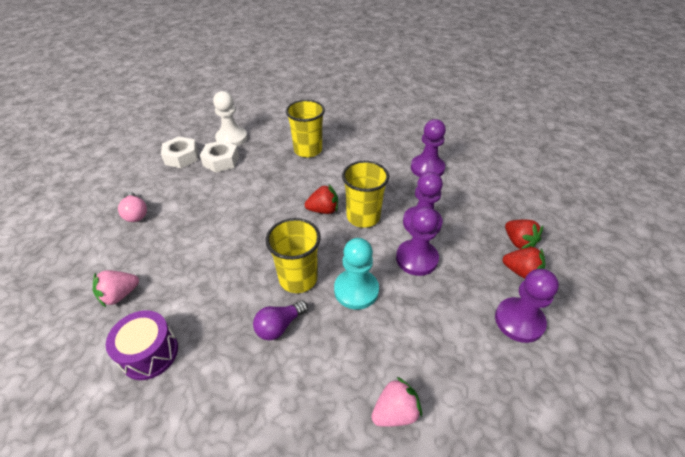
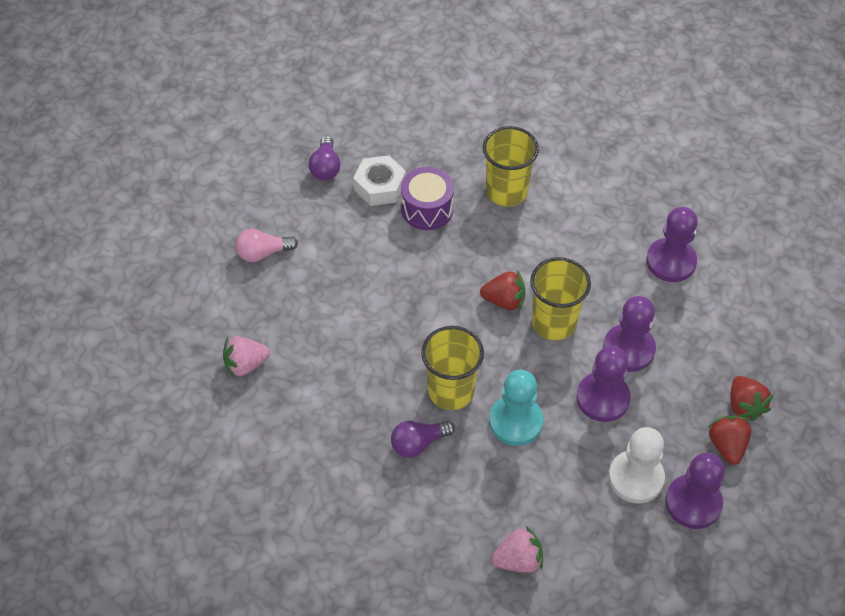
camera: 15 degrees right, 10 degrees up
purple drum [106,310,178,380] -> purple drum moved to [401,167,454,230]
pink light bulb [118,192,147,222] -> pink light bulb turned 90 degrees clockwise [236,229,298,262]
white nut [161,137,198,168] -> purple light bulb [309,136,340,181]
white pawn [213,91,248,146] -> white pawn moved to [609,427,665,503]
red strawberry [503,247,545,279] -> red strawberry turned 135 degrees counterclockwise [708,416,751,465]

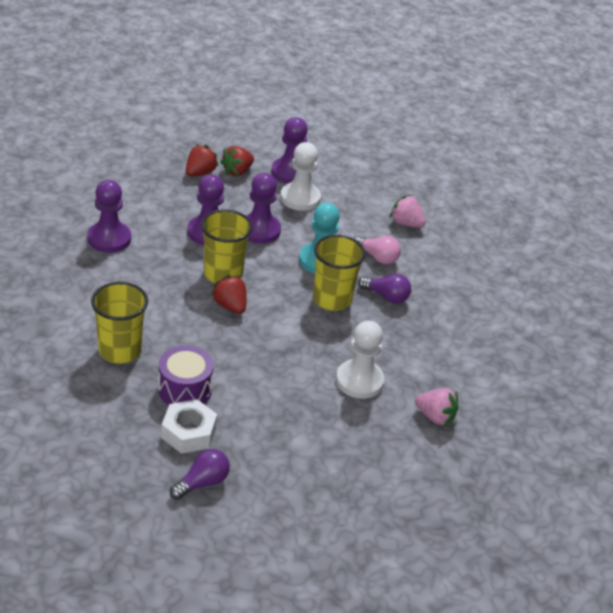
camera: 135 degrees left, 15 degrees down
pink light bulb [236,229,298,262] -> pink light bulb moved to [354,236,401,264]
none -> white pawn [336,321,384,399]

